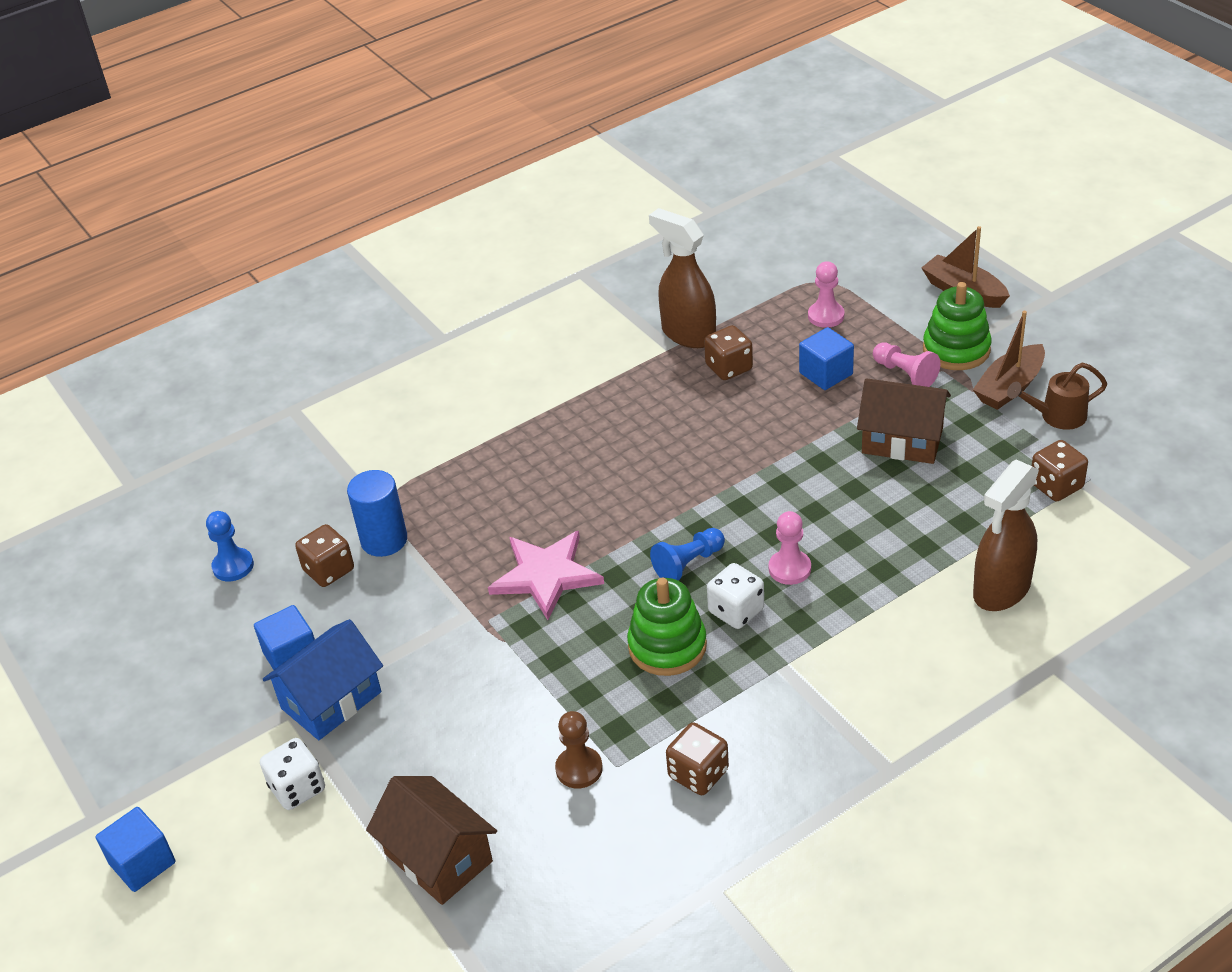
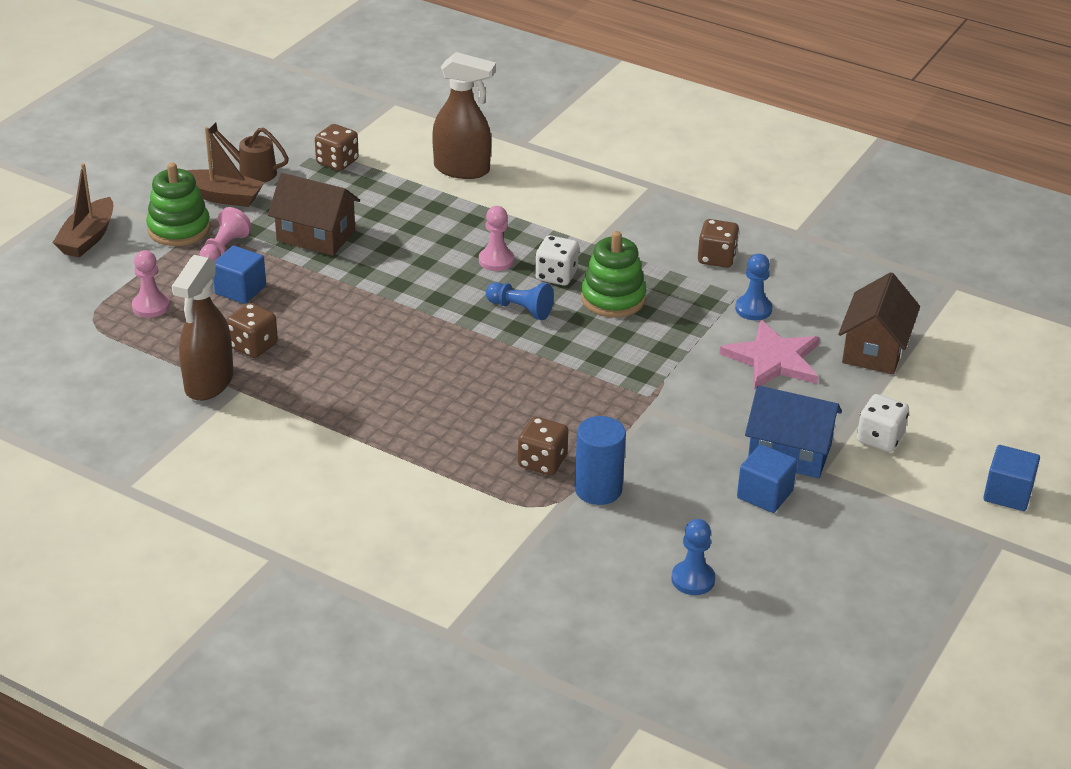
camera: 120 degrees left, 5 degrees down
brown dice [295,524,354,587] -> brown dice moved to [518,417,568,475]
pink star [488,531,604,620] -> pink star moved to [719,320,820,390]
brown pawn [555,711,603,789] -> blue pawn [735,254,772,320]
brown house [857,378,951,464] -> brown house turned 60 degrees counterclockwise [268,173,360,256]
brown watering can [1007,363,1107,430] -> brown watering can turned 150 degrees clockwise [209,122,289,183]

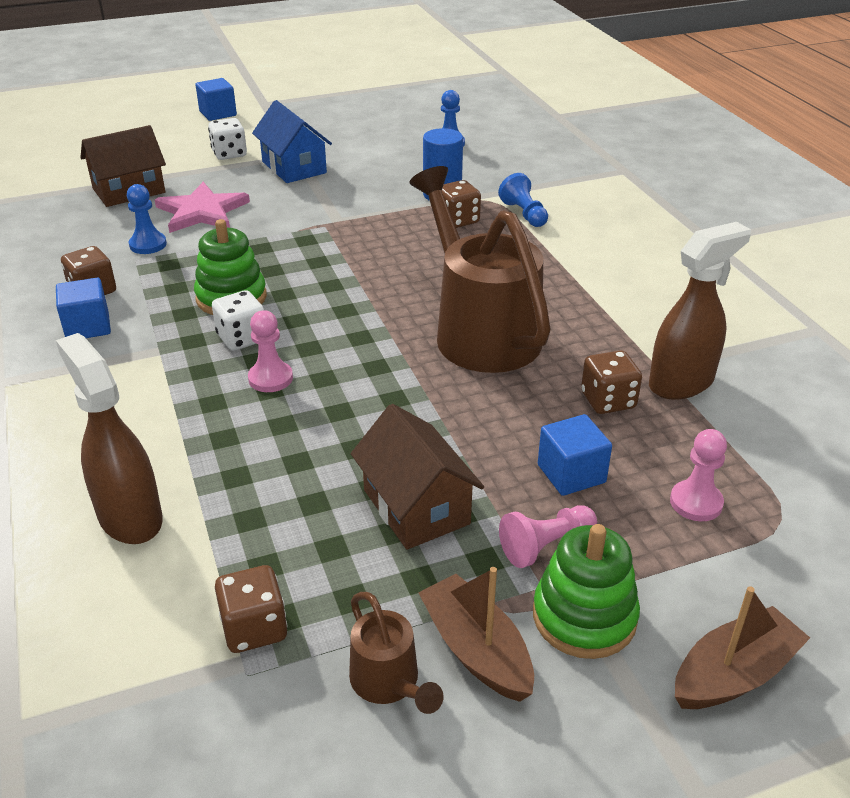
camera: 140 degrees left, 0 degrees up
blue pawn [486,282,554,320] -> blue pawn moved to [498,173,548,227]
blue cube [737,444,797,513] -> blue cube moved to [56,278,111,338]
none -> brown watering can [409,166,551,373]

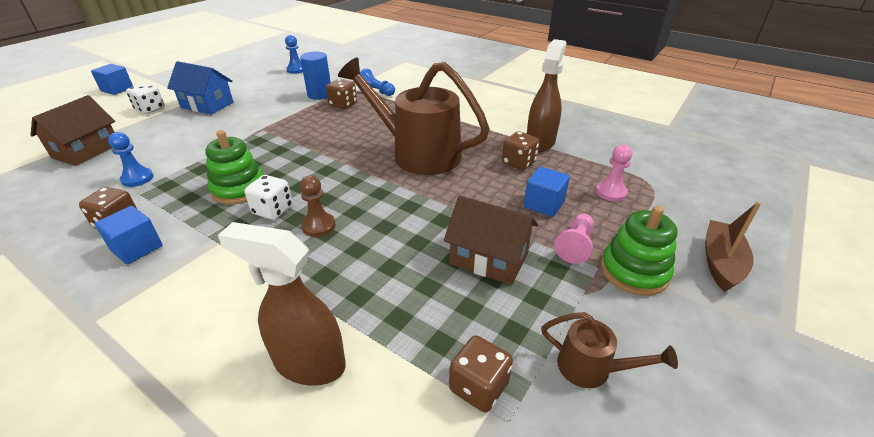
camera: 35 degrees left, 0 degrees up
pink star [155,182,250,233] -> none
pink pawn [248,310,293,392] -> brown pawn [300,176,336,237]
brown boat [418,567,534,702] -> none

